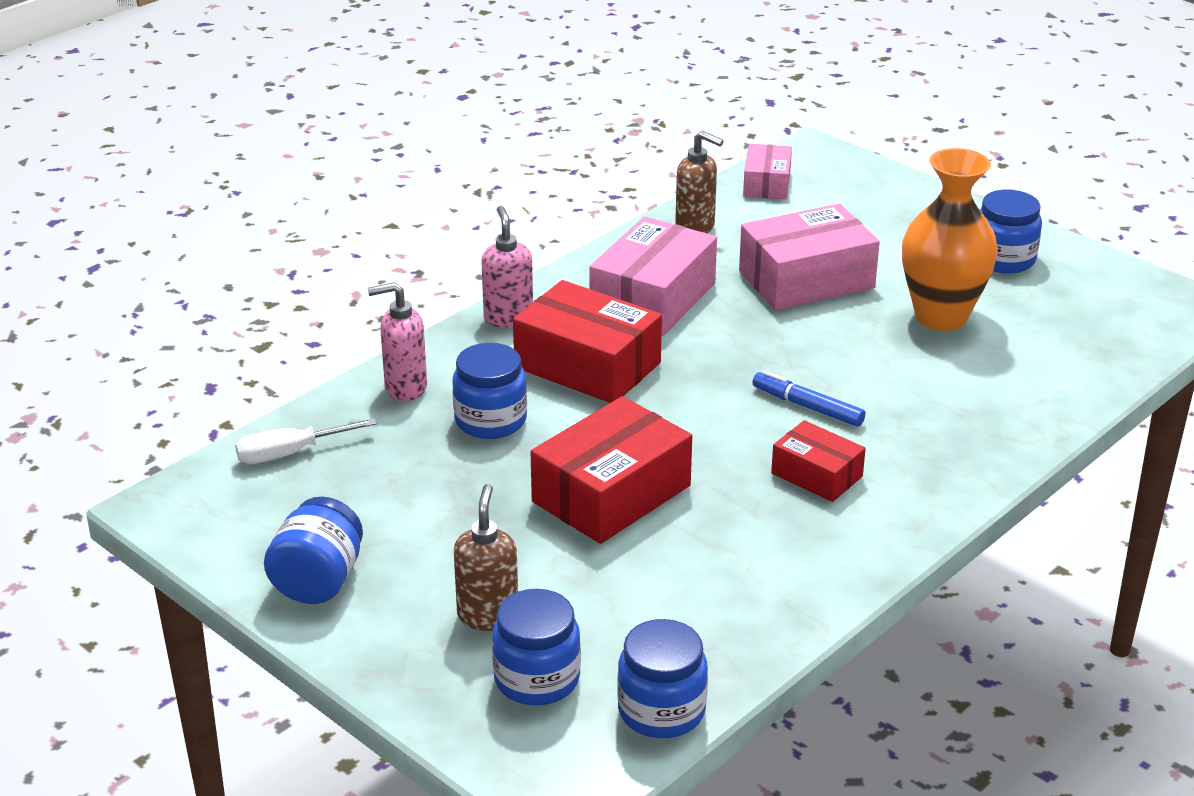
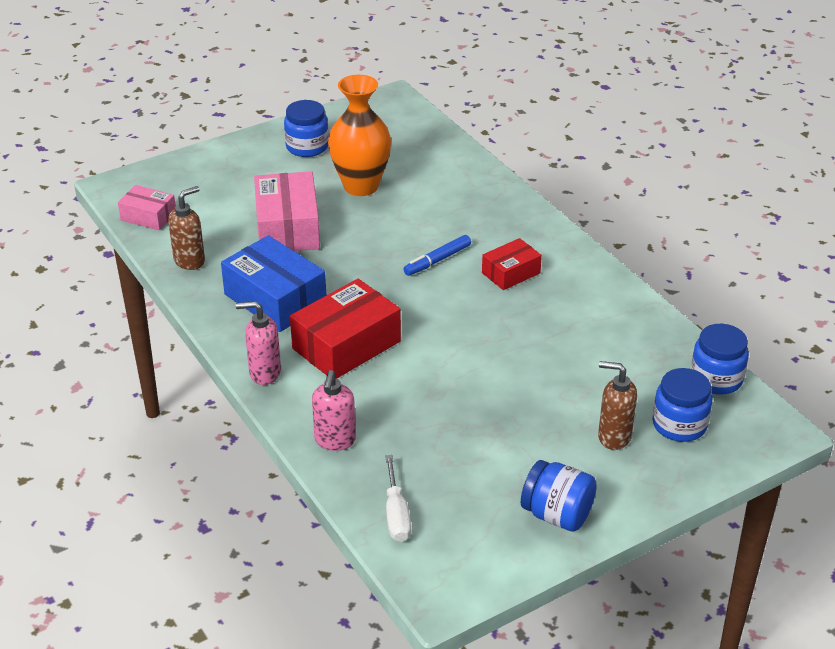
camera: 75 degrees left, 5 degrees up
blue jar [452,343,527,439] -> none
red box [531,396,692,544] -> none
pink box [589,216,717,336] -> blue box [221,235,326,332]

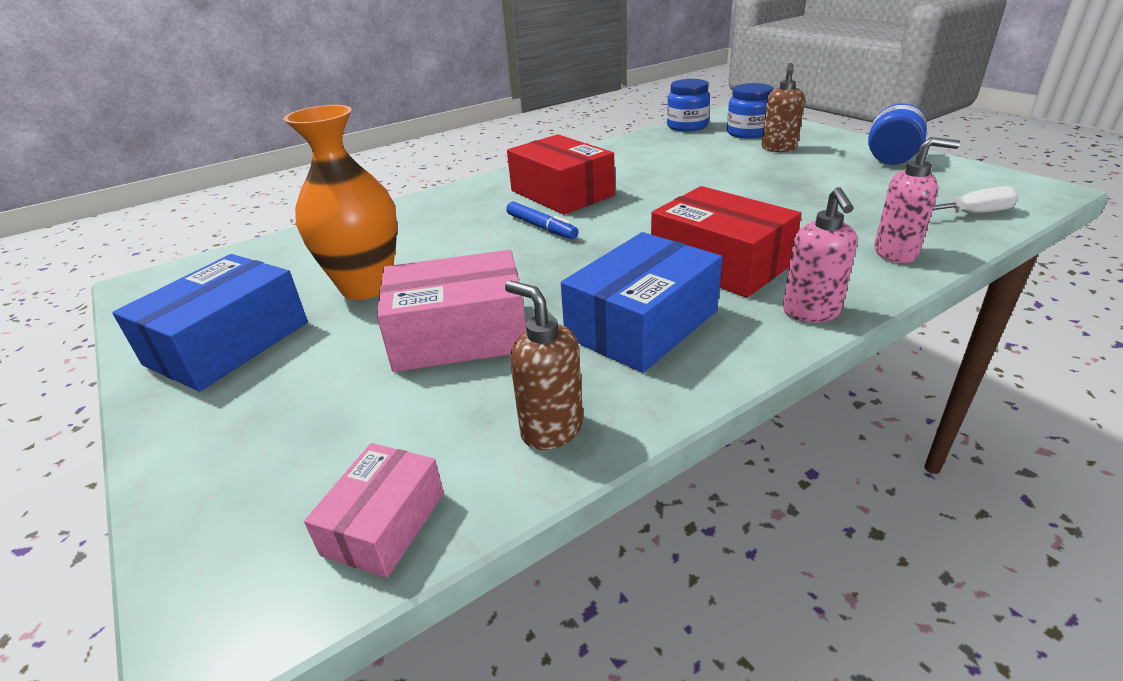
camera: 90 degrees left, 5 degrees down
blue jar [284,100,329,157] -> blue box [112,254,308,391]
red box [482,238,542,290] -> red box [507,134,615,215], size x1.75

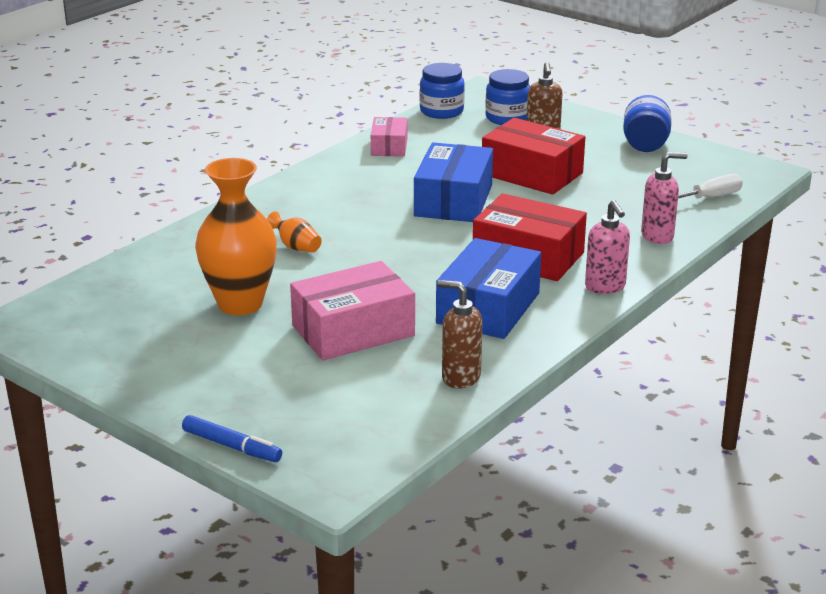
camera: 20 degrees left, 5 degrees down
blue box [112,254,308,391] -> blue box moved to [414,143,493,222]
pink box [304,443,444,578] -> pink box moved to [371,117,408,157]
blue marker [506,201,579,239] -> blue marker moved to [182,415,282,462]
red box [507,134,615,215] -> red box moved to [482,118,585,195]
none -> orange vase [267,211,322,252]

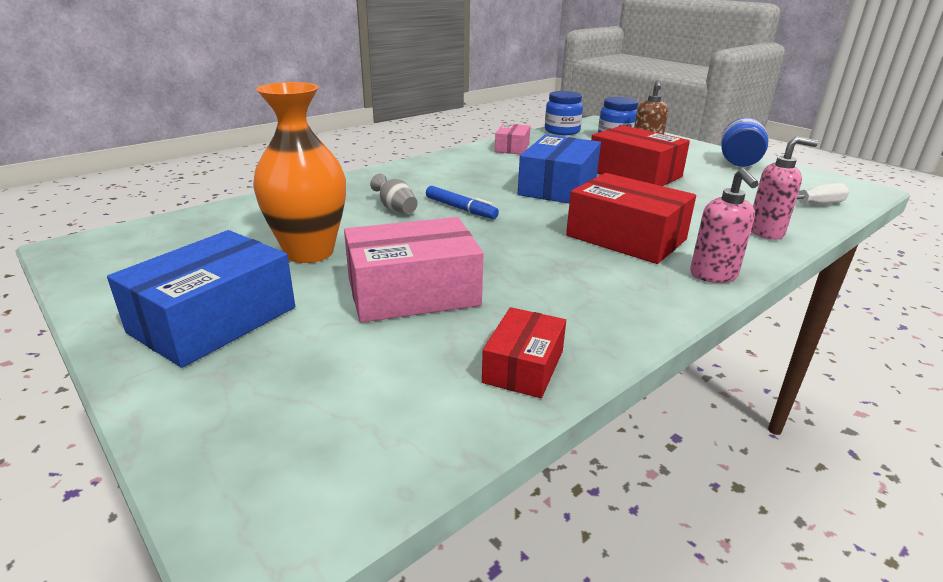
camera: 10 degrees right, 0 degrees up
blue marker [182,415,282,462] -> blue marker moved to [426,186,499,219]
orange vase [267,211,322,252] -> grey vase [370,174,418,214]
blue box [436,238,541,339] -> blue box moved to [107,230,295,368]
brown soap dispenser [437,280,482,388] -> red box [482,307,566,398]

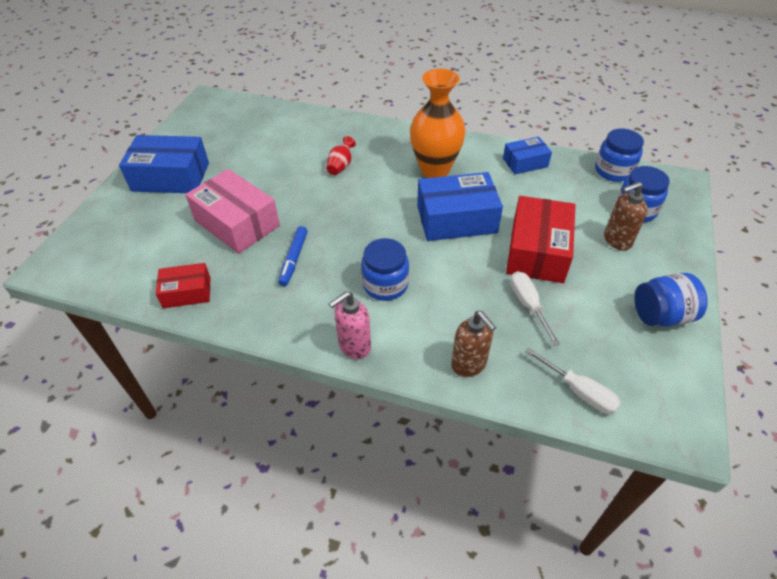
camera: 60 degrees right, 20 degrees up
orange vase [253,82,346,263] -> orange vase moved to [410,69,466,178]
grey vase [370,174,418,214] -> red vase [326,136,356,175]
blue marker [426,186,499,219] -> blue marker moved to [278,226,308,286]
pink box [495,123,530,154] -> blue box [503,137,552,174]
red box [566,173,696,264] -> blue jar [361,238,409,301]
pink soap dispenser [751,136,818,240] -> brown soap dispenser [451,311,496,377]
none -> white screwdriver [510,271,560,346]

